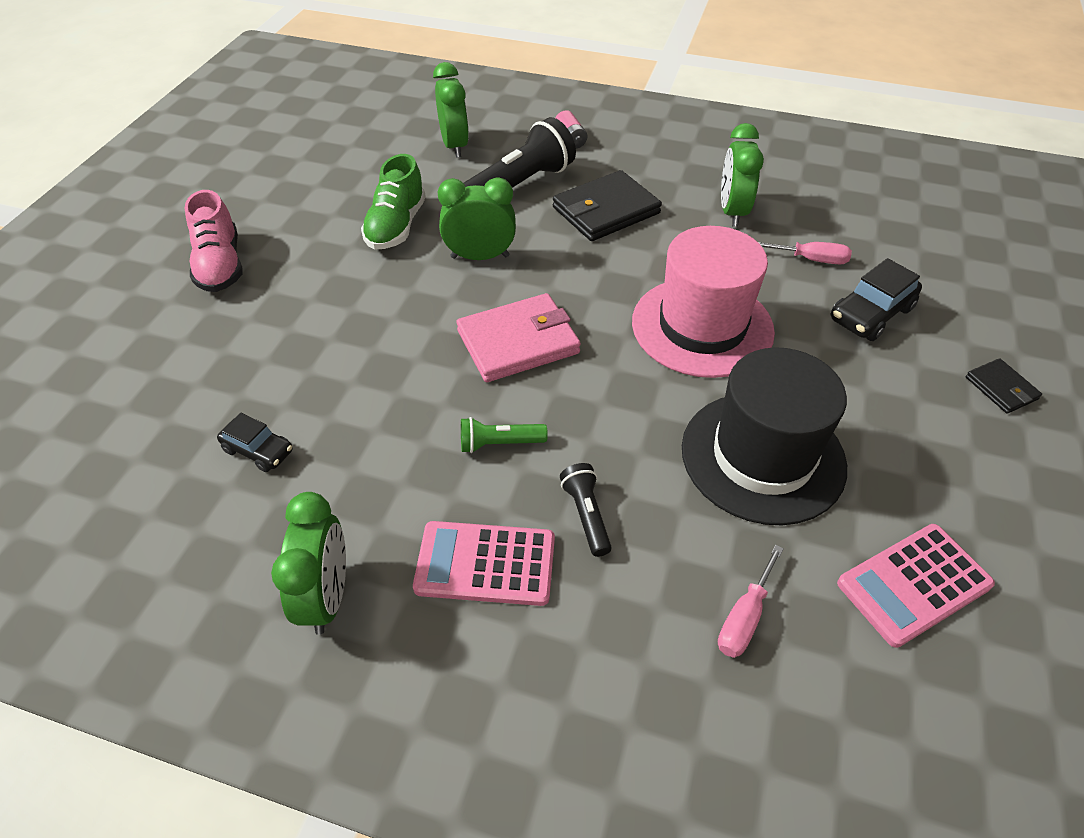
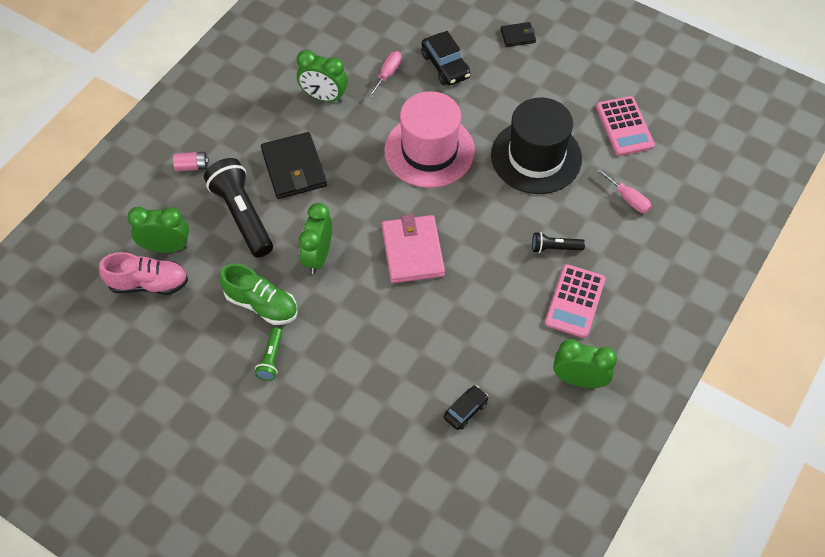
camera: 75 degrees left, 10 degrees up
pink shoe [185,190,243,292] -> pink shoe moved to [99,252,188,295]
green flashlight [461,417,548,453] -> green flashlight moved to [255,327,283,381]

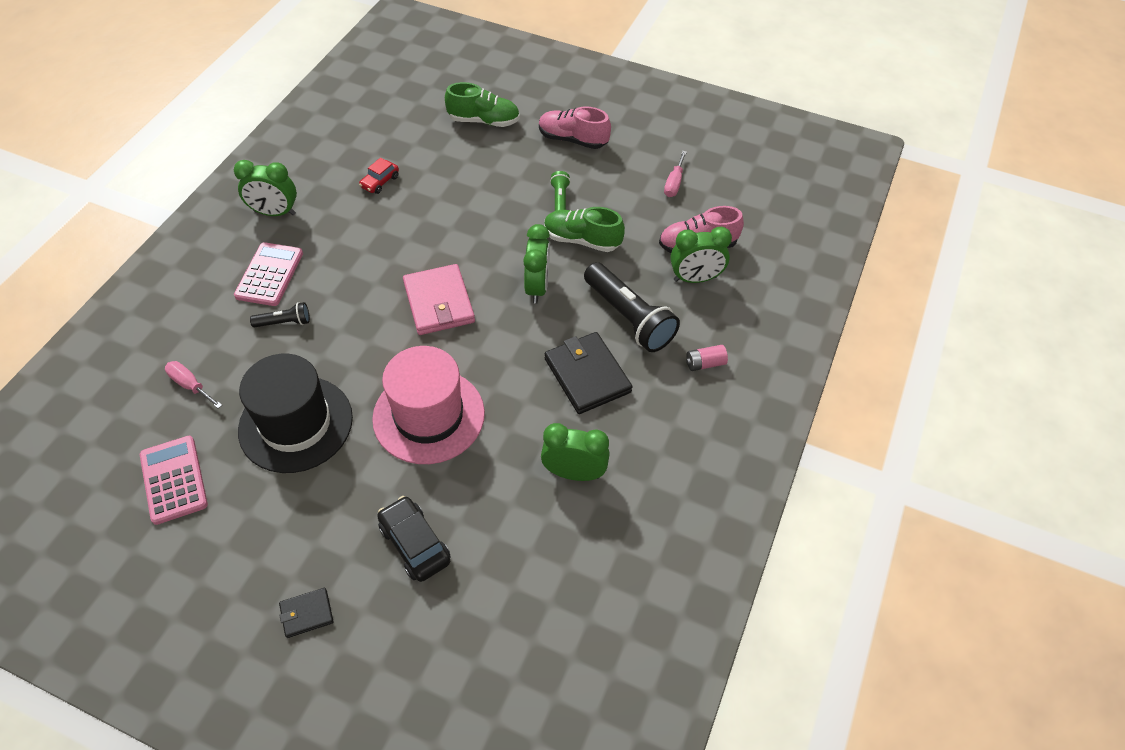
camera: 170 degrees right, 5 degrees down
pink screwdriver [368,51,402,98] -> pink screwdriver moved to [664,151,687,197]
black car [444,385,489,430] -> red car [359,158,399,194]
none -> green shoe [445,82,520,127]
none -> pink shoe [539,106,611,149]

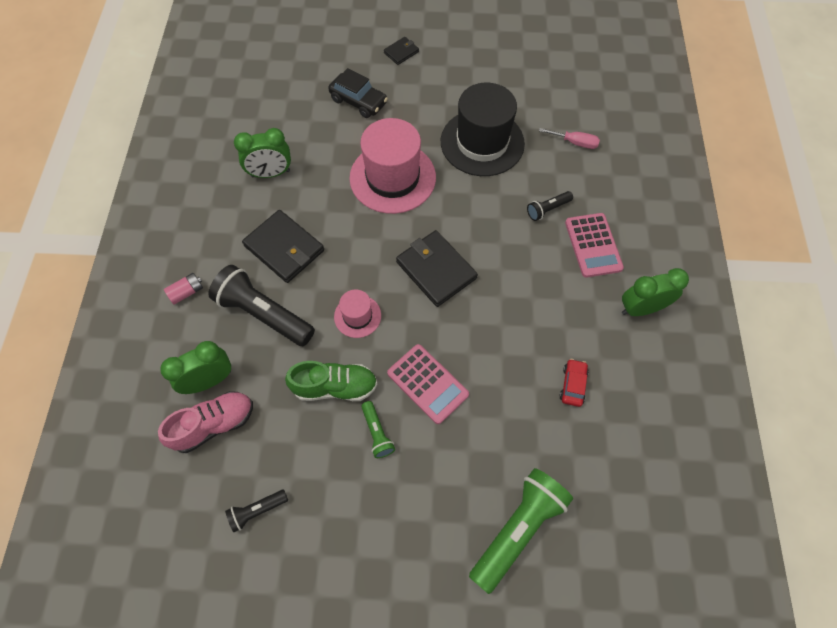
camera: 160 degrees right, 10 degrees up
pink calculator [140,436,208,525] -> pink calculator moved to [387,344,469,424]
pink wallet [403,264,475,335] -> black wallet [396,230,478,307]
green shoe [445,82,520,127] -> green flashlight [469,468,573,594]
green clock [523,224,550,304] -> pink hat [334,290,381,338]
pink shoe [539,106,611,149] -> none
pink screwdriver [664,151,687,197] -> black flashlight [225,490,288,532]

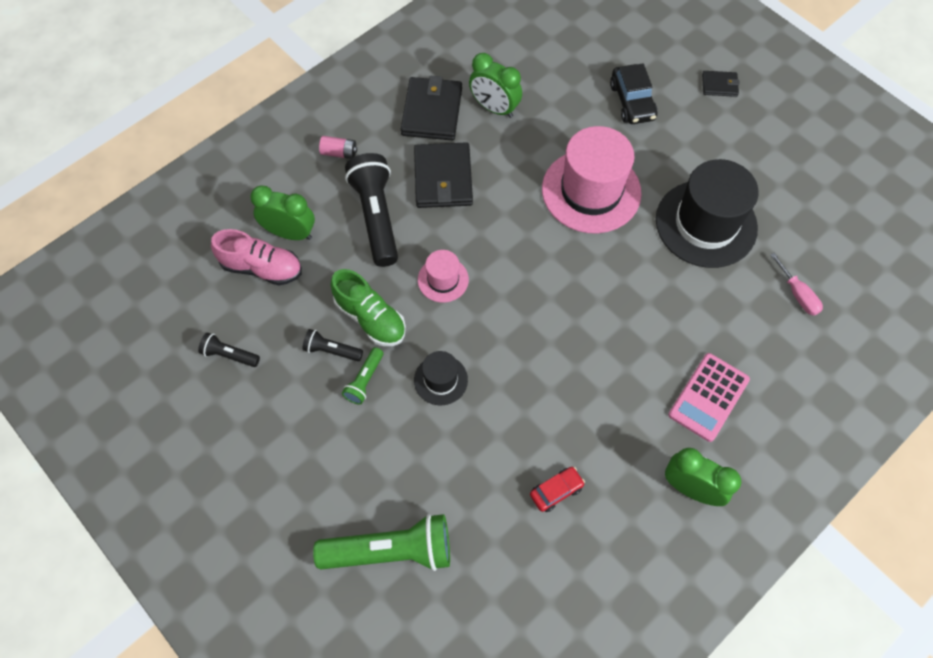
camera: 45 degrees right, 0 degrees up
pink calculator [387,344,469,424] -> black hat [414,351,468,405]
black wallet [396,230,478,307] -> black wallet moved to [401,76,462,140]
black flashlight [527,191,573,221] -> black flashlight moved to [302,329,363,361]

